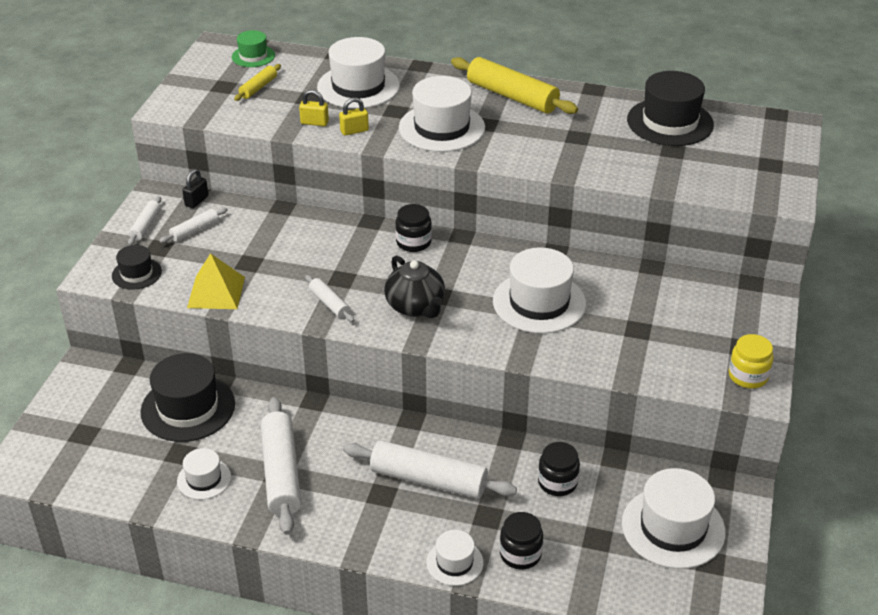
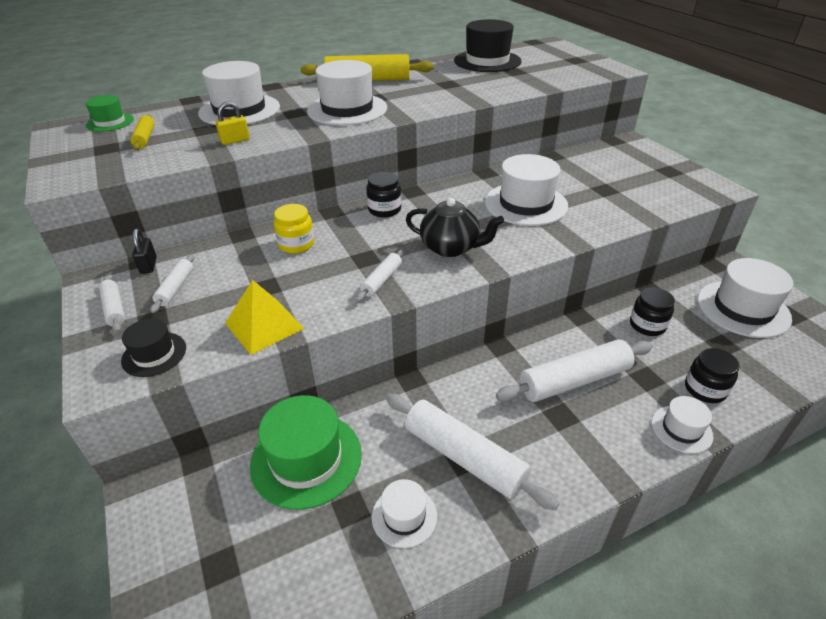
camera: 40 degrees left, 0 degrees up
black hat [140,353,235,442] -> green hat [250,395,362,510]
white rolling pin [305,275,354,322] -> white rolling pin turned 75 degrees counterclockwise [356,250,405,301]
yellow padlock [339,98,369,136] -> none
yellow jar [729,334,774,389] -> yellow jar moved to [274,204,314,254]

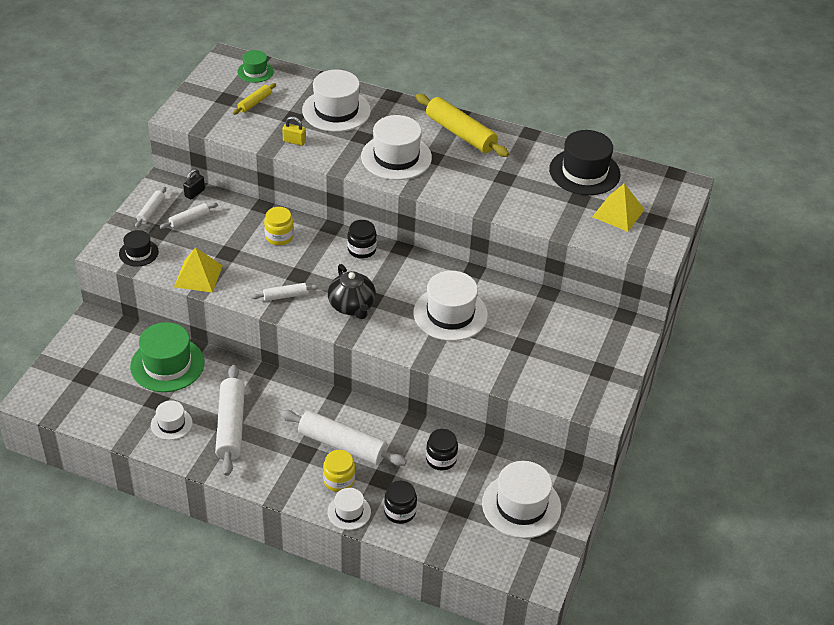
camera: 45 degrees right, 5 degrees up
none -> yellow jar [323,450,355,492]
none -> yellow pyramid [592,183,645,232]

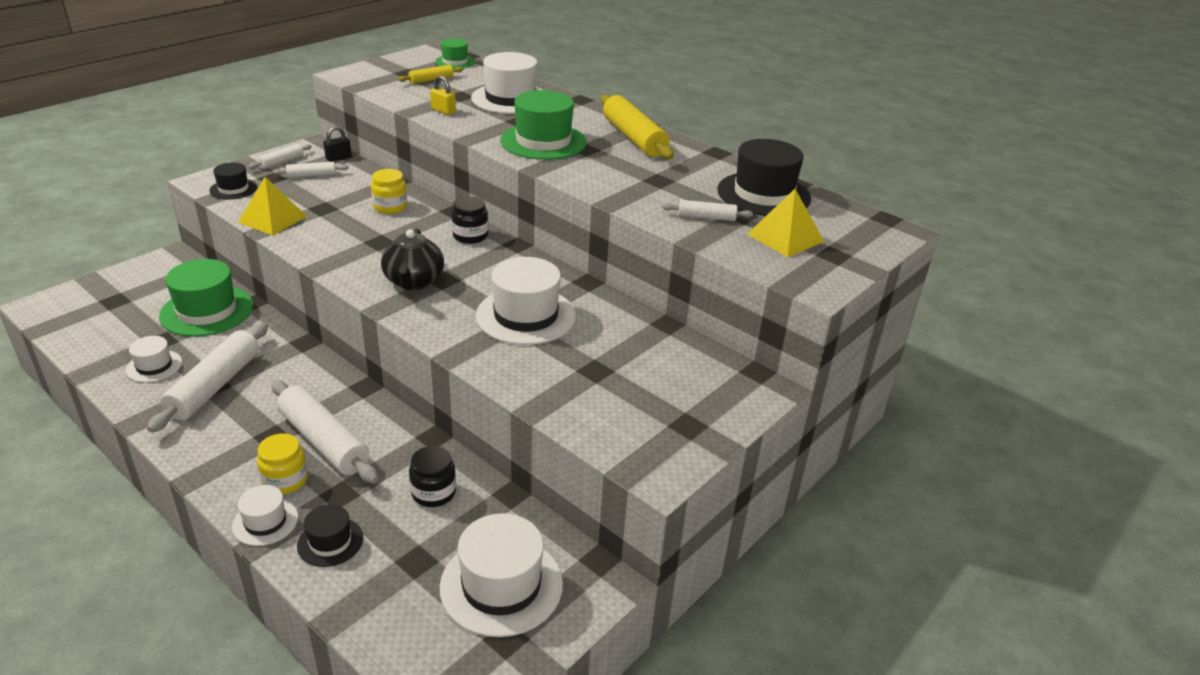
camera: 20 degrees right, 10 degrees down
white rolling pin [251,283,319,301] -> white rolling pin moved to [663,200,753,221]
white hat [361,115,432,180] -> green hat [500,90,587,160]
black jar [384,481,417,524] -> black hat [297,504,363,567]

